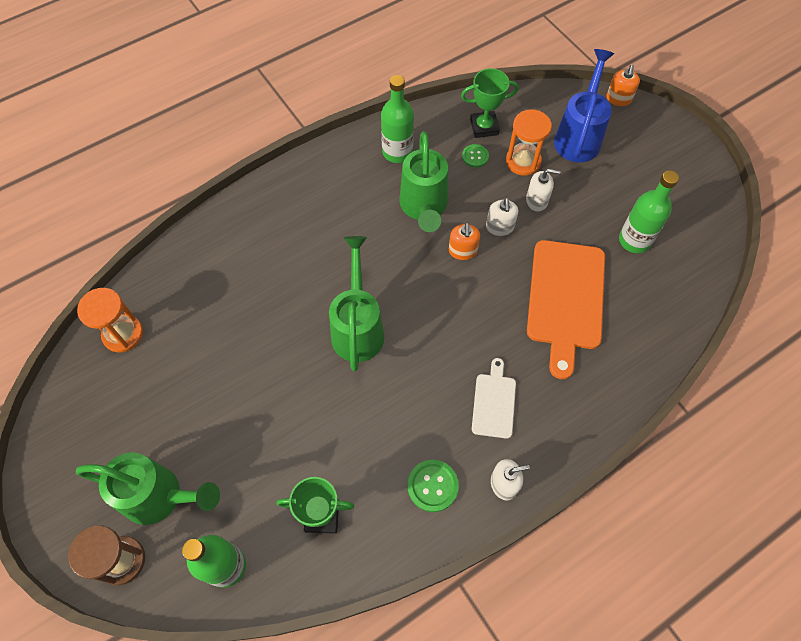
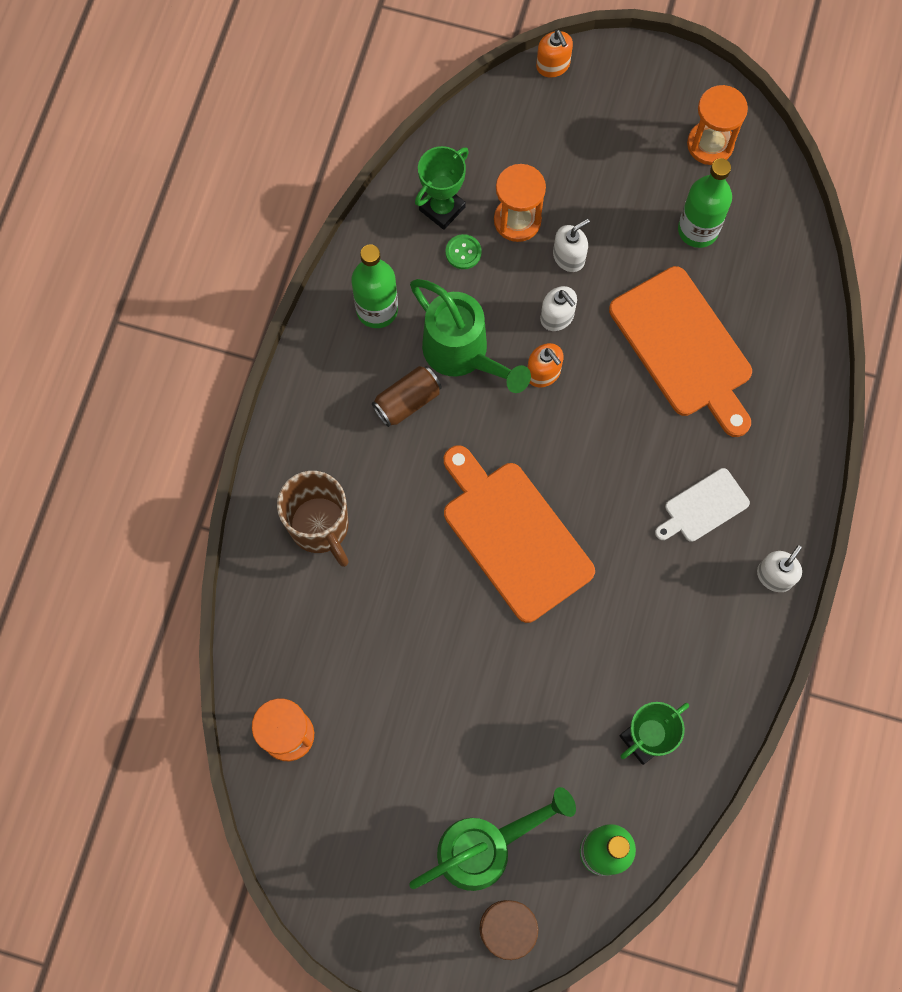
camera: 40 degrees left, 10 degrees up
green watering can [329,236,384,371] -> orange cutting board [444,445,595,623]
green button [407,460,459,512] -> none
white cutting board [472,358,516,439] -> white cutting board turned 90 degrees counterclockwise [655,468,750,542]
blue watering can [554,49,614,162] -> none
none -> brown mug [277,471,349,567]
none -> brown can [372,366,442,427]
none -> orange hourglass [687,85,748,165]

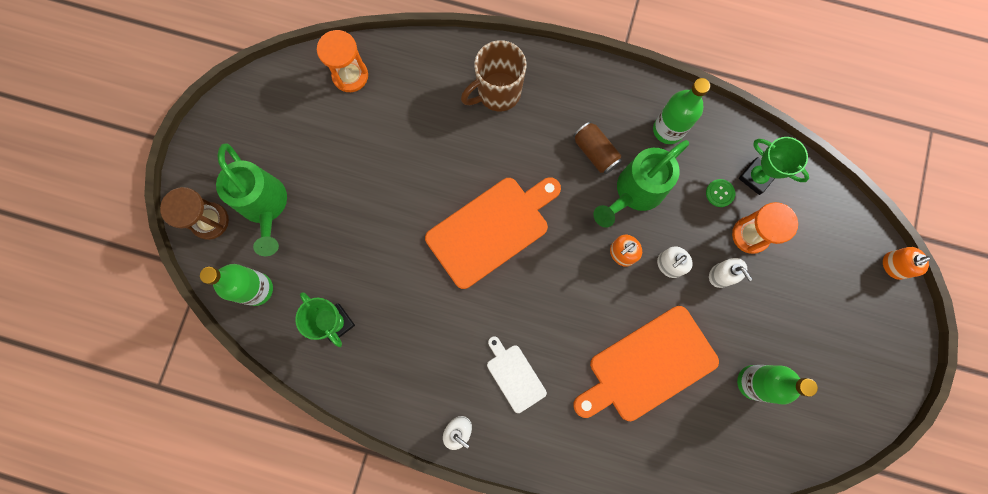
camera: 90 degrees right, 5 degrees up
orange hourglass [687,85,748,165] -> none

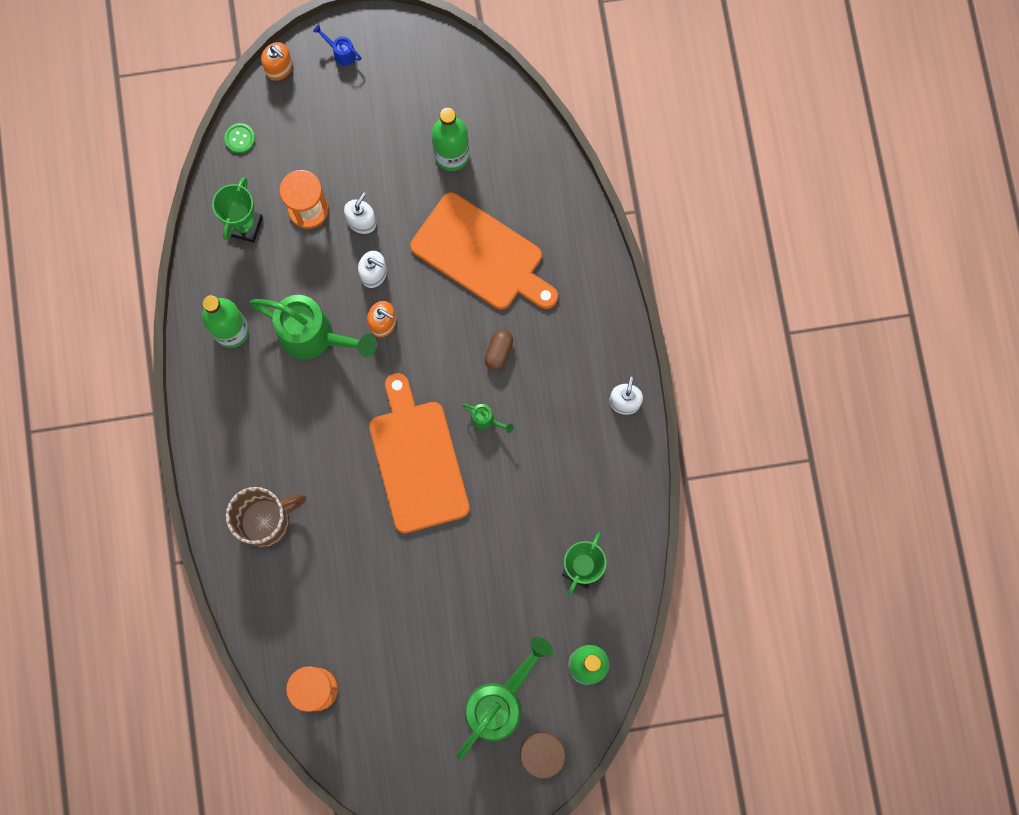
camera: 115 degrees left, 0 degrees up
orange cutting board [425,177,561,289] -> orange cutting board turned 45 degrees clockwise [369,373,470,533]
brown mug [461,40,526,111] -> brown mug turned 60 degrees counterclockwise [226,487,306,548]
white cutting board [487,337,547,413] -> none
brown can [573,122,622,174] -> none
green button [706,179,735,207] -> green button moved to [224,123,255,153]
none -> blue watering can [313,25,361,66]
none -> green watering can [462,404,514,433]
none -> brown capsule [485,330,513,371]

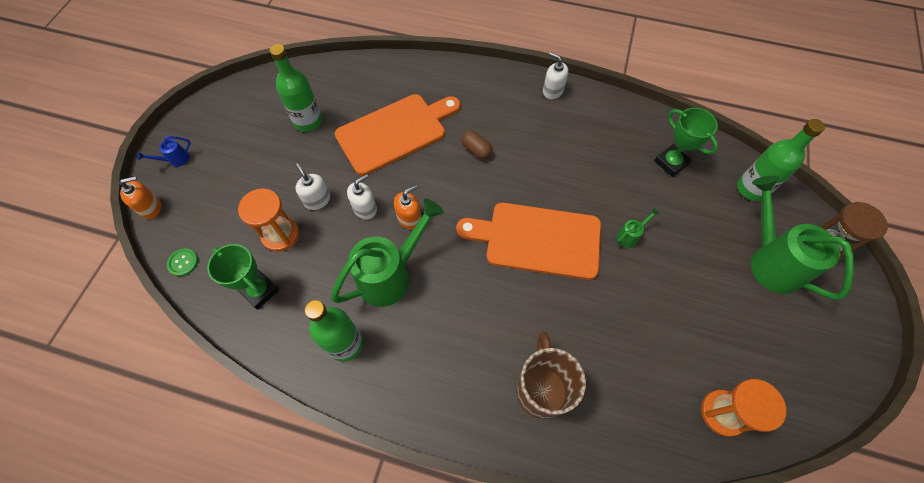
camera: 65 degrees left, 15 degrees down
green watering can [462,404,514,433] -> green watering can moved to [617,207,660,248]

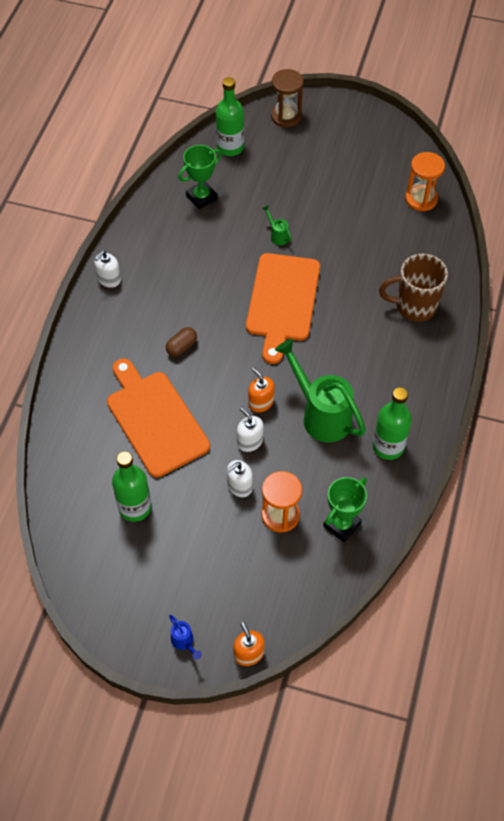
camera: 90 degrees left, 5 degrees down
green button [167,248,198,276] -> none
green watering can [751,175,854,300] -> none

